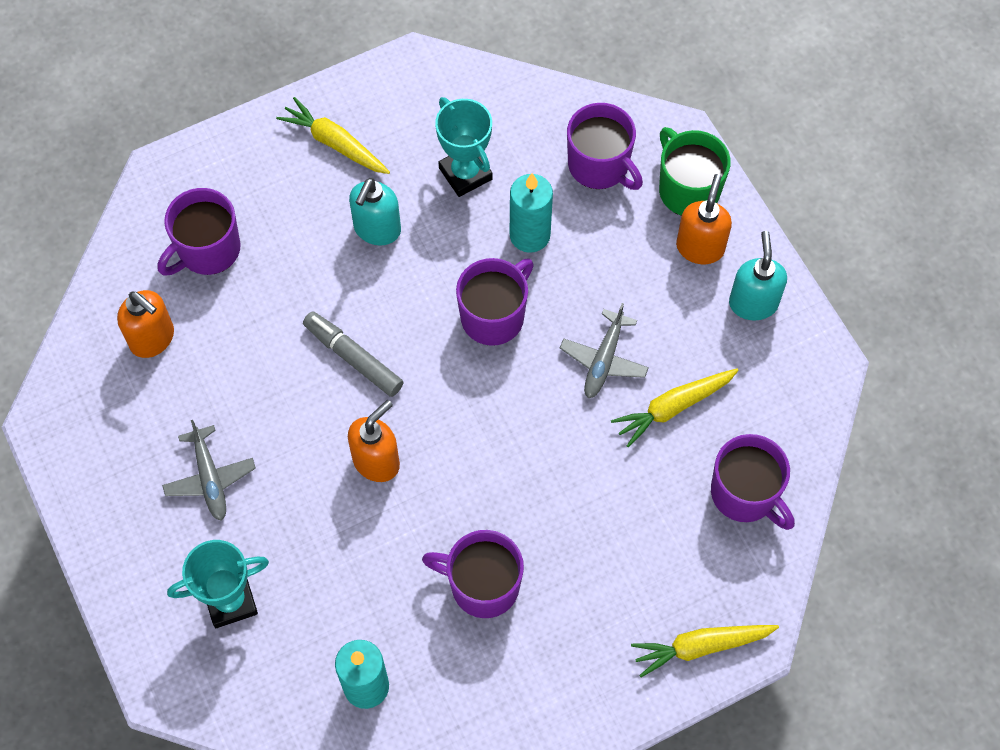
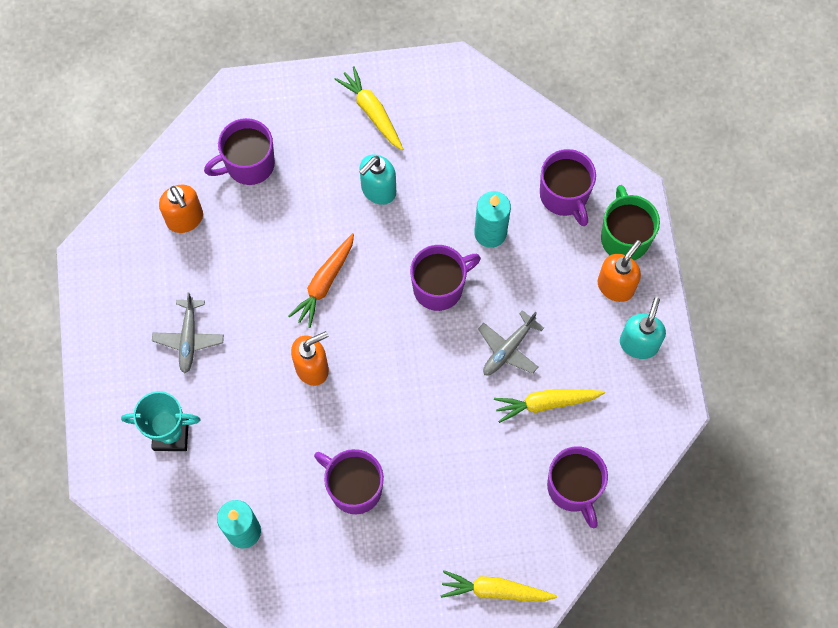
camera: 20 degrees right, 5 degrees up
grey marker [303,311,404,397] -> orange carrot [288,233,354,328]
turquoise trophy [435,97,493,197] -> none

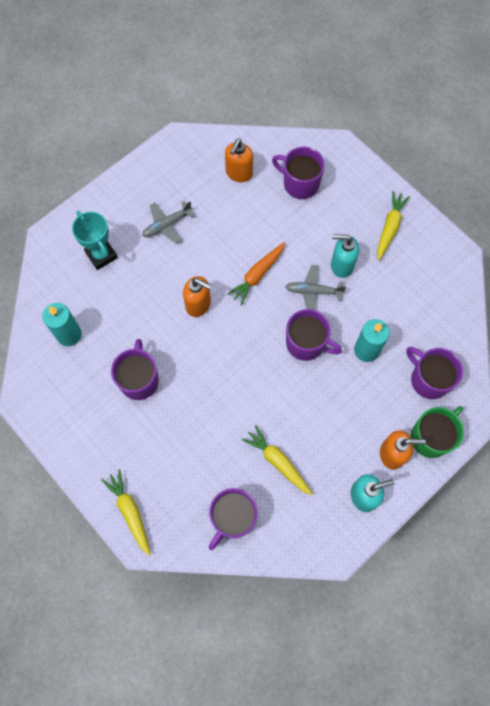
camera: 55 degrees right, 0 degrees up
orange carrot [288,233,354,328] -> orange carrot turned 45 degrees counterclockwise [227,242,285,305]
grey plane [478,310,544,376] -> grey plane moved to [285,265,346,310]
purple mug [540,149,596,226] -> purple mug turned 105 degrees clockwise [406,347,463,399]

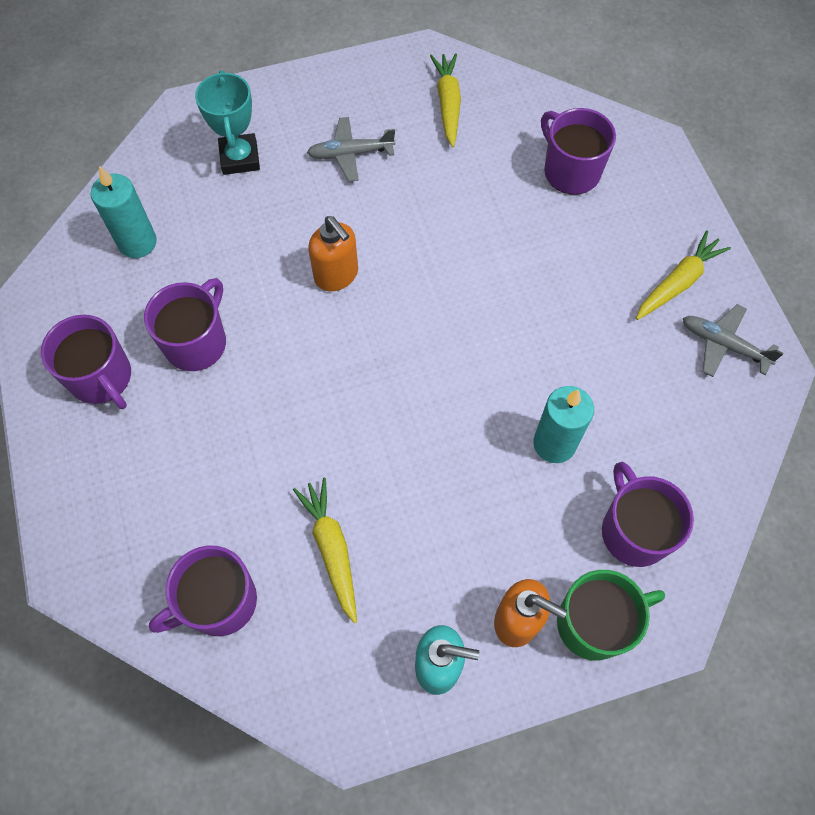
camera: 25 degrees right, 5 degrees down
yellow carrot [101,470,151,556] -> yellow carrot moved to [430,53,461,147]
orange soap dispenser [225,138,253,182] -> none
orange carrot [227,242,285,305] -> none
grey plane [285,265,346,310] -> grey plane moved to [683,304,784,377]
purple mug [286,309,342,361] -> purple mug moved to [41,315,131,409]
turquoise soap dispenser [331,234,359,278] -> none

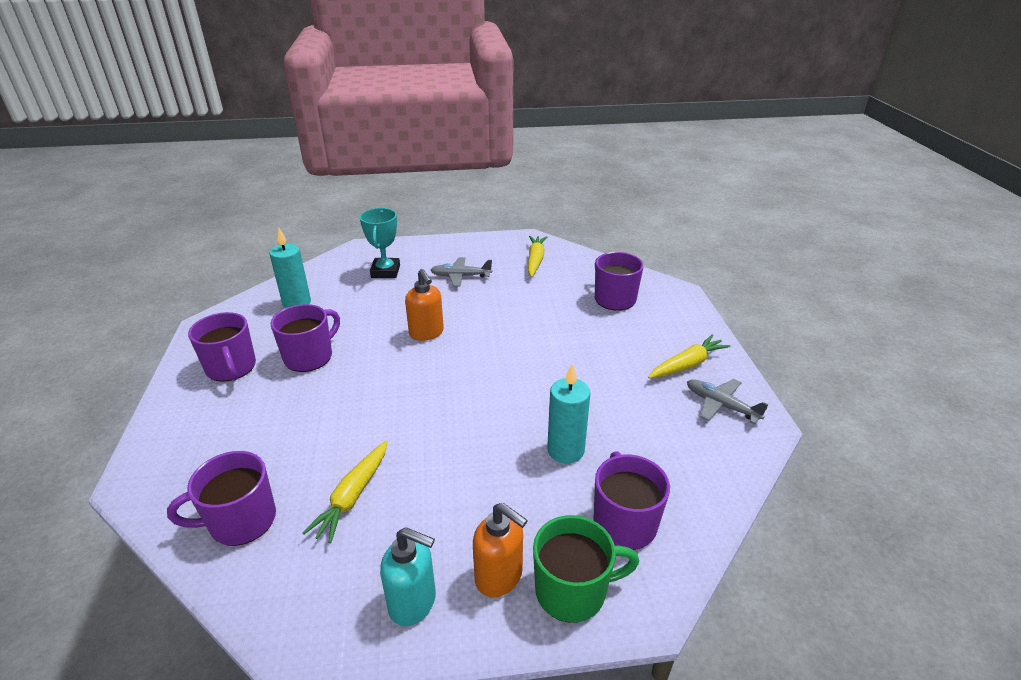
camera: 10 degrees right, 30 degrees down
yellow carrot [293,478,357,623] -> yellow carrot turned 150 degrees counterclockwise [302,440,388,543]

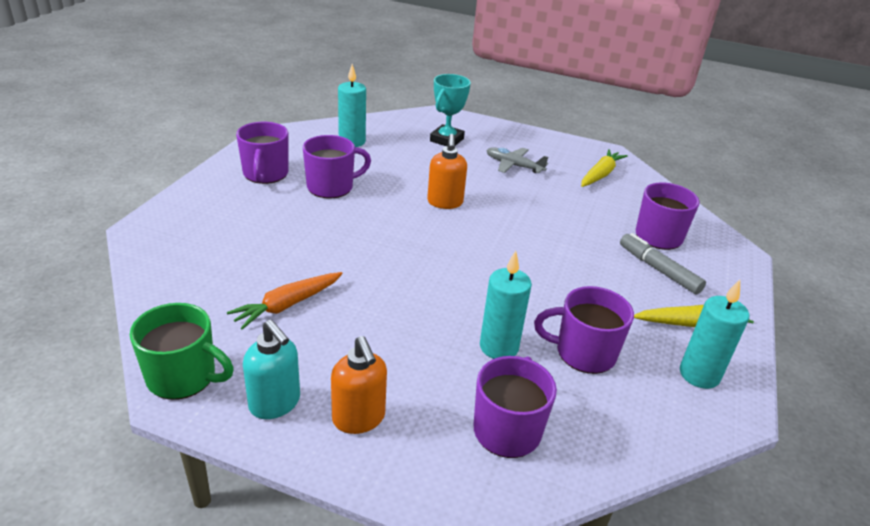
camera: 25 degrees right, 0 degrees up
purple mug [167,451,276,546] -> purple mug moved to [534,286,634,374]
yellow carrot [302,440,388,543] -> orange carrot [227,272,343,330]
green mug [533,515,639,623] -> green mug moved to [130,303,234,400]
grey plane [687,379,768,424] -> turquoise candle [680,280,749,389]
none -> grey marker [620,233,706,295]

